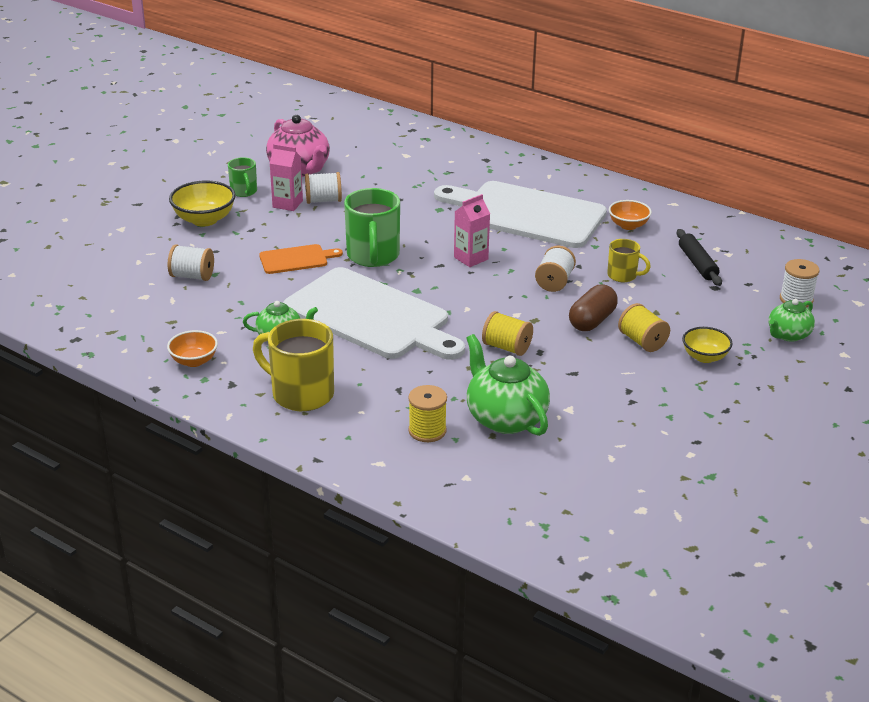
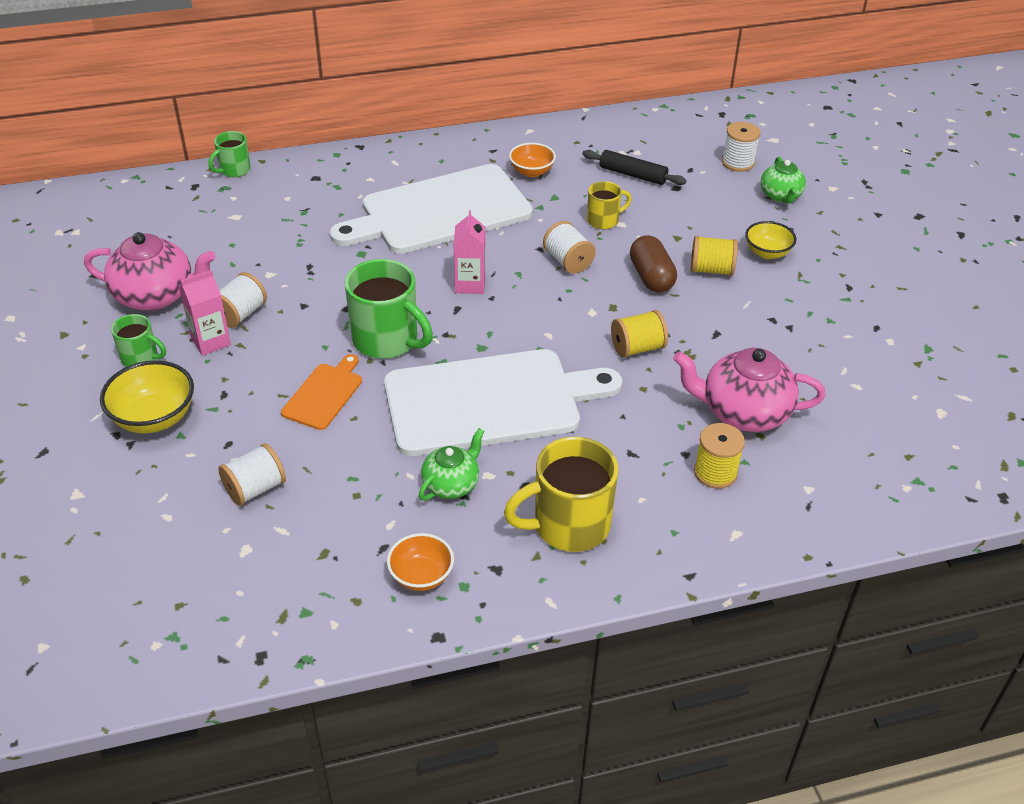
camera: 50 degrees left, 10 degrees up
green teapot [466,334,550,436] -> pink teapot [673,348,826,432]
none -> green mug [208,131,251,177]

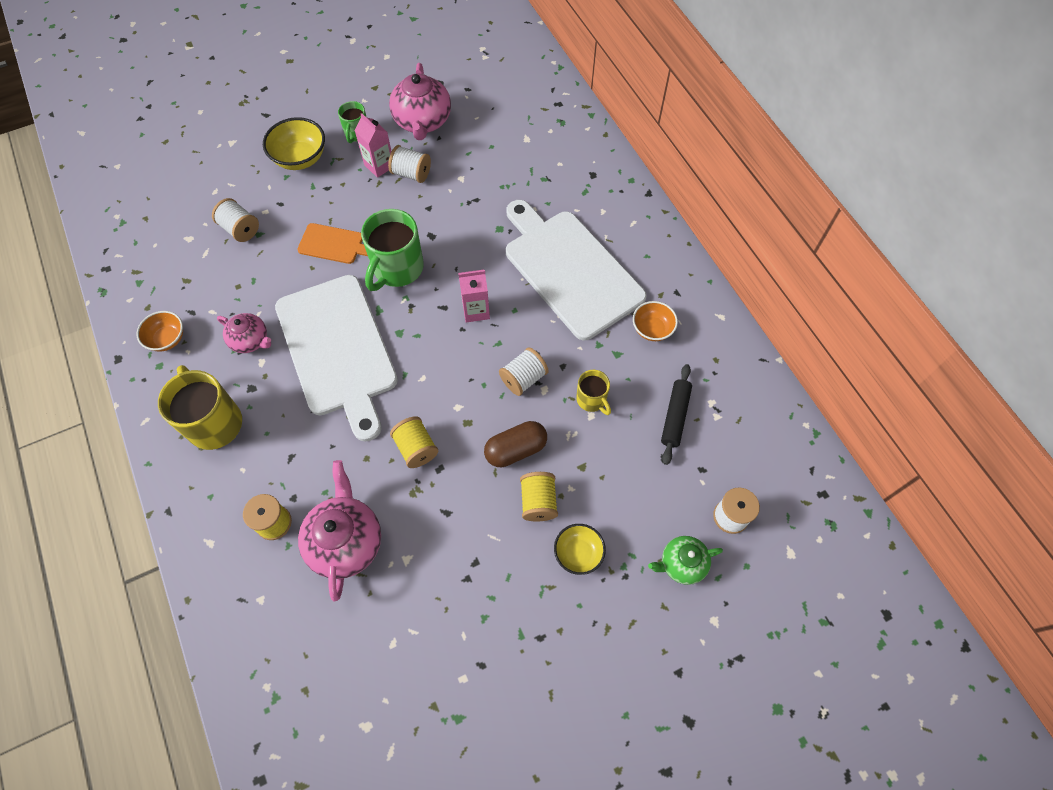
camera: 80 degrees right, 20 degrees up
green mug [208,131,251,177] -> none
green teapot [419,428,484,501] -> pink teapot [217,313,271,353]

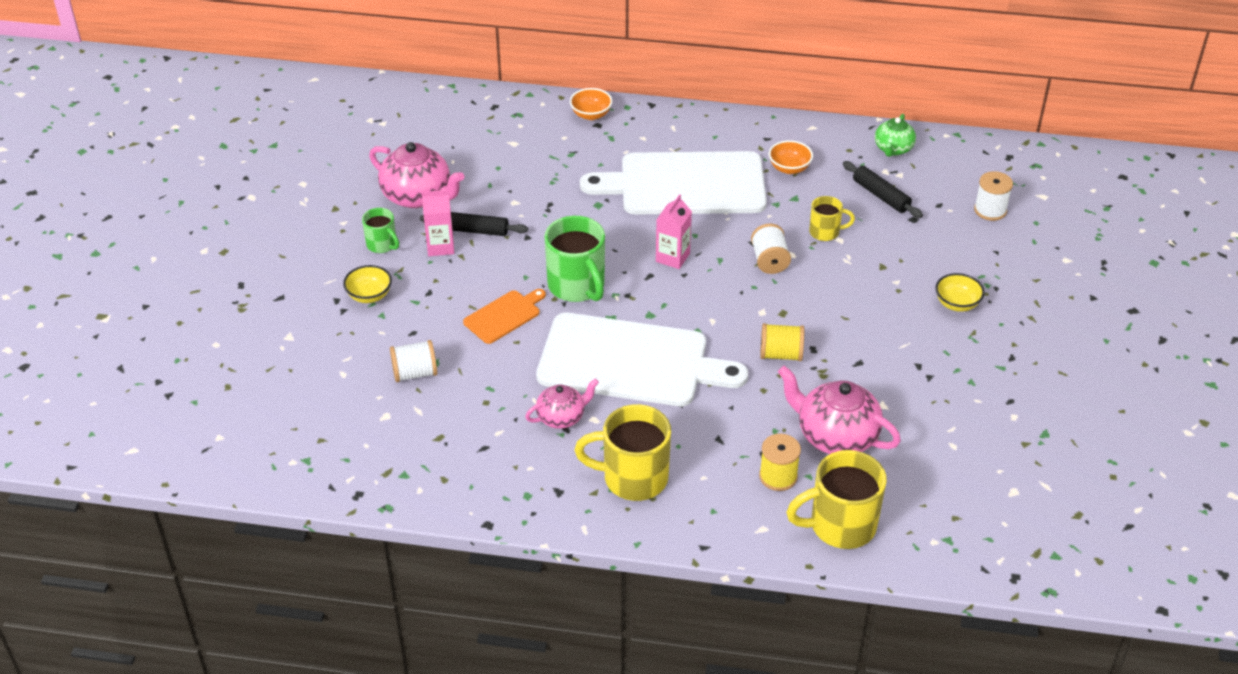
camera: 55 degrees left, 20 degrees down
orange bowl [137,311,183,352] -> orange bowl moved to [570,88,613,120]
yellow bowl [263,117,325,170] -> yellow bowl [343,265,392,303], size x0.65
white spool [388,145,431,183] -> black rolling pin [420,212,528,236]
brown capsule [484,421,547,467] -> none
yellow spool [520,472,558,522] -> none
green teapot [648,536,723,585] -> green teapot moved to [875,114,916,157]
none -> yellow mug [786,450,887,549]

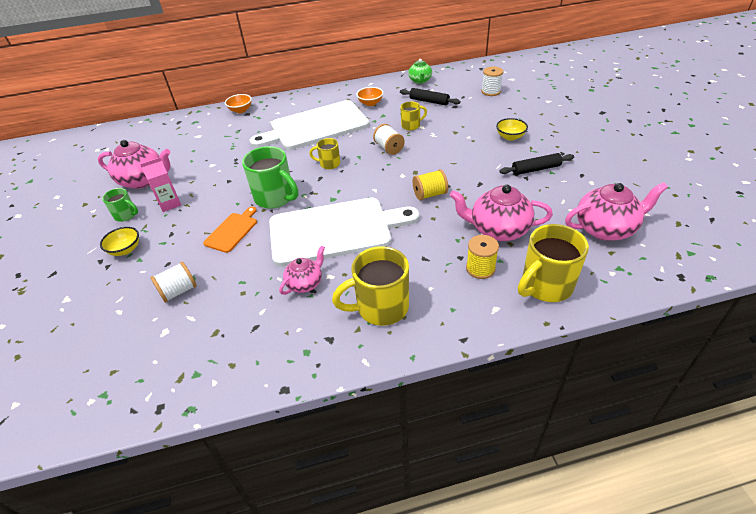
camera: 20 degrees left, 0 degrees up
black rolling pin [420,212,528,236] -> black rolling pin moved to [500,153,574,175]
pink carton [656,194,692,269] -> yellow mug [309,138,340,169]
none -> pink teapot [565,182,668,241]

